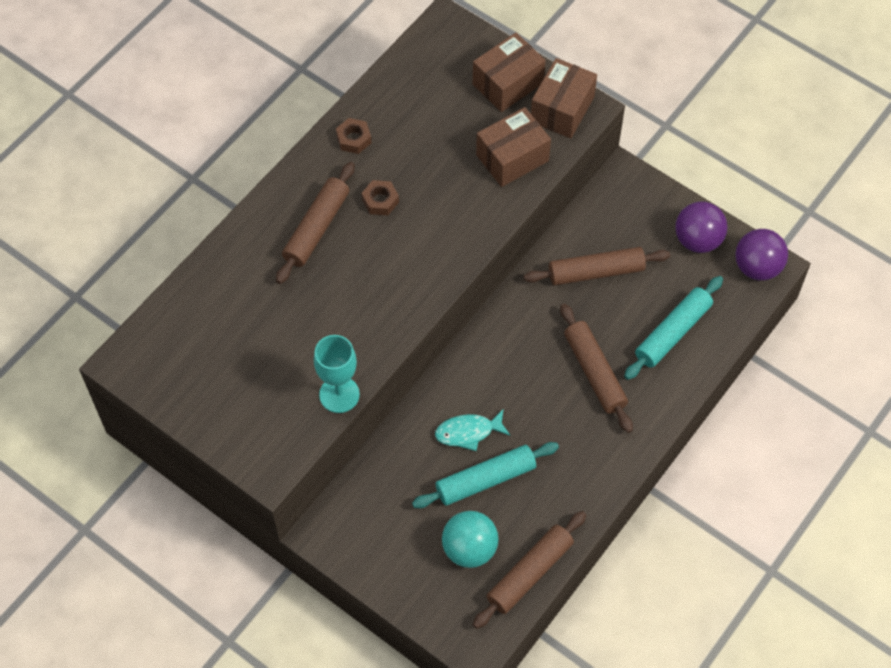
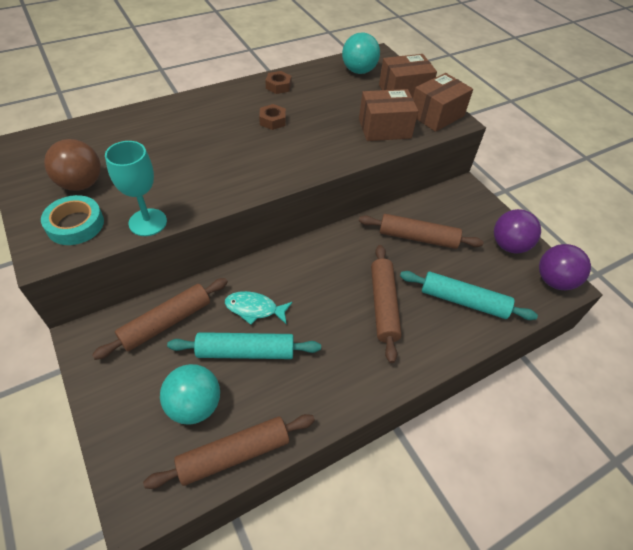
camera: 20 degrees right, 10 degrees down
brown rolling pin [276,162,355,284] -> brown rolling pin moved to [92,278,228,360]
turquoise rolling pin [624,276,723,380] -> turquoise rolling pin turned 45 degrees clockwise [400,271,538,320]
none -> turquoise tape [41,195,104,245]
none -> brown ball [44,139,101,191]
none -> turquoise ball [342,32,380,74]

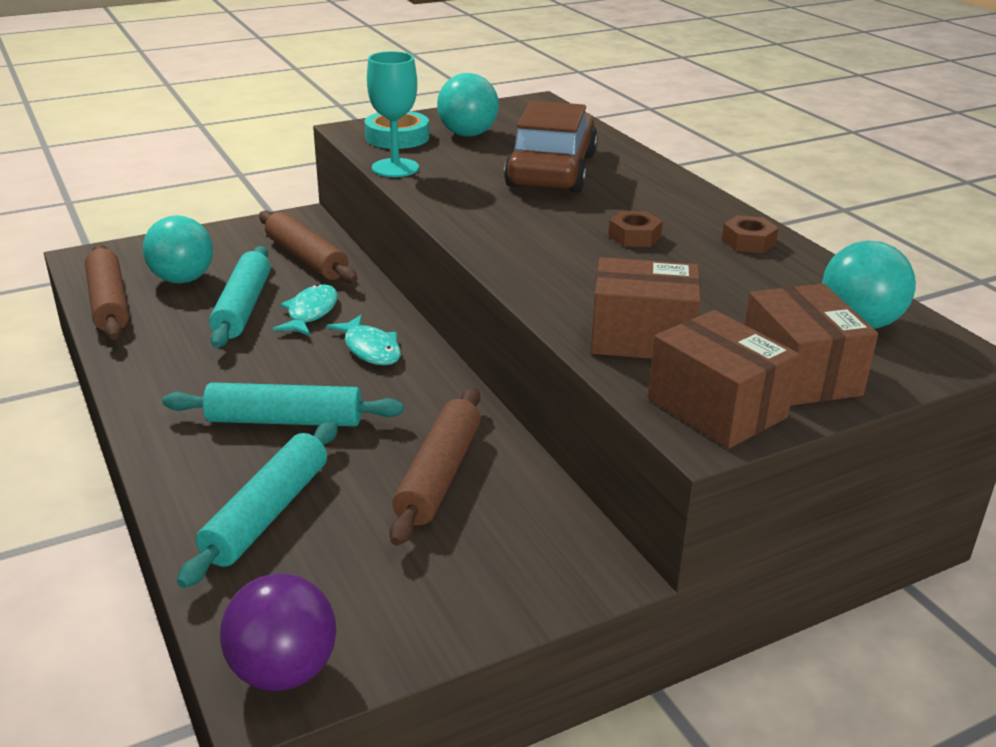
camera: 95 degrees right, 20 degrees down
brown ball [44,139,101,191] -> turquoise ball [437,73,499,137]
brown box [359,89,418,141] -> brown box turned 75 degrees counterclockwise [591,257,701,359]
brown rolling pin [371,245,402,363] -> turquoise rolling pin [163,382,404,427]
purple ball [494,209,541,253] -> none
none -> turquoise fish [327,315,401,365]
none -> brown car [504,101,598,193]

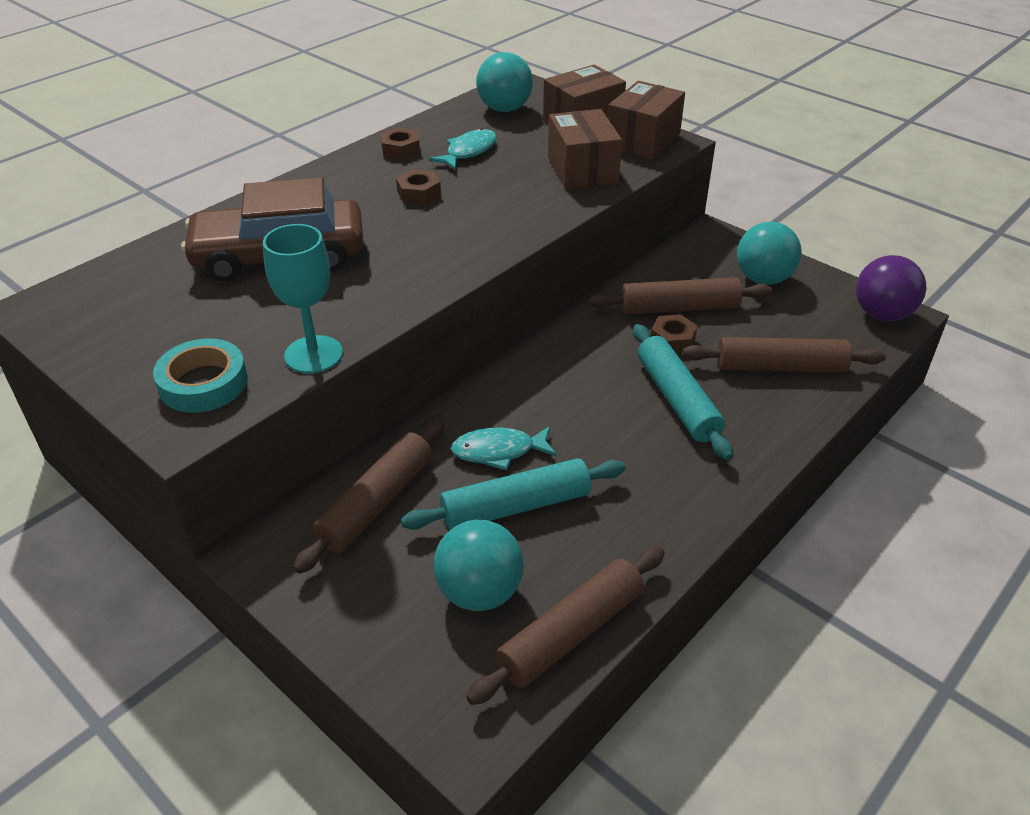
camera: 110 degrees left, 10 degrees up
turquoise rolling pin [177,421,338,588] -> brown rolling pin [682,337,886,373]
turquoise fish [327,315,401,365] -> turquoise fish moved to [429,128,497,170]
turquoise ball [437,73,499,137] -> turquoise ball moved to [737,222,801,285]
none -> brown nut [651,314,698,353]

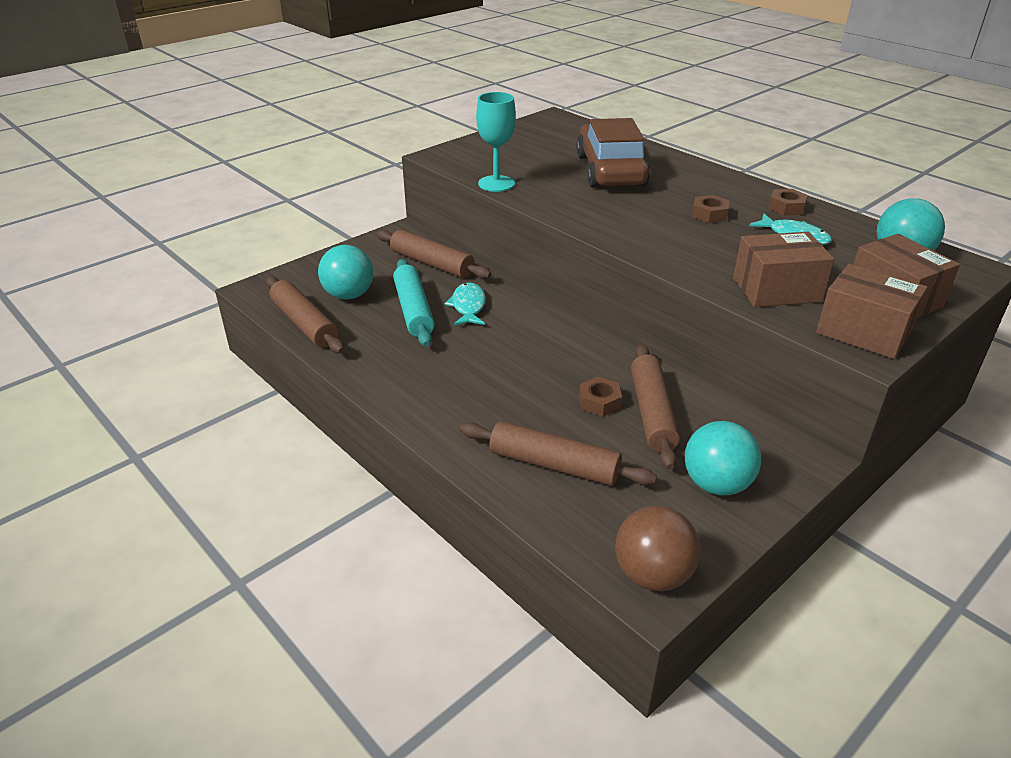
camera: 95 degrees right, 5 degrees down
turquoise tape [153,338,248,413] -> none
turquoise rolling pin [633,324,733,460] -> none
brown rolling pin [682,337,886,373] -> brown rolling pin turned 75 degrees counterclockwise [460,421,657,486]
purple ball [856,255,926,321] -> brown ball [615,506,700,591]

